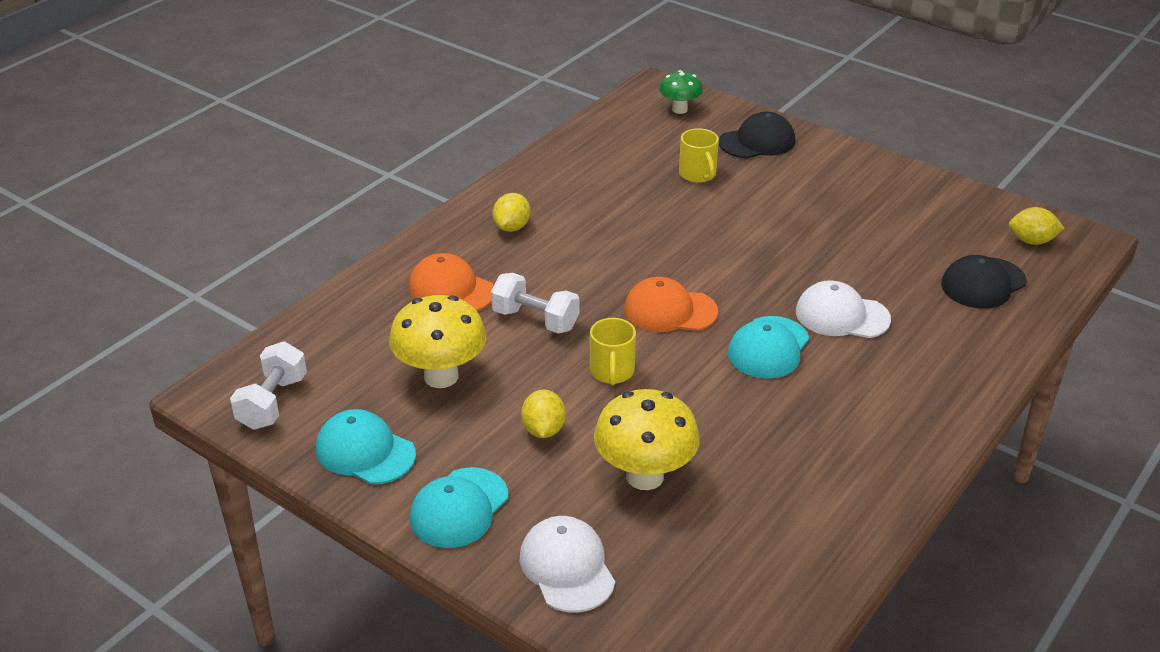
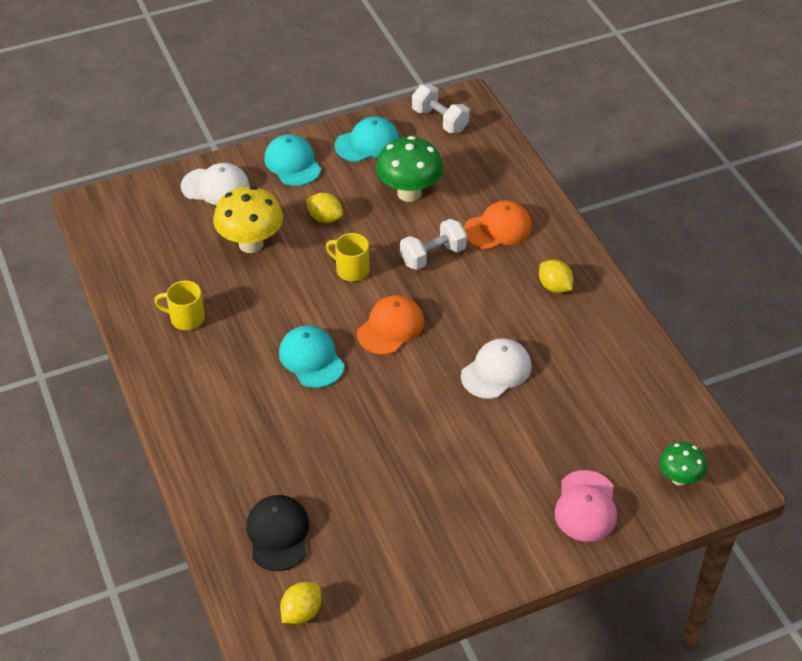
camera: 120 degrees right, 10 degrees up
yellow mushroom [389,295,487,388] -> green mushroom [376,136,443,202]
yellow mug [679,128,719,183] -> yellow mug moved to [154,281,205,330]
black cap [719,112,795,159] -> pink cap [555,470,617,542]
white cap [796,280,891,338] -> white cap moved to [461,338,532,399]

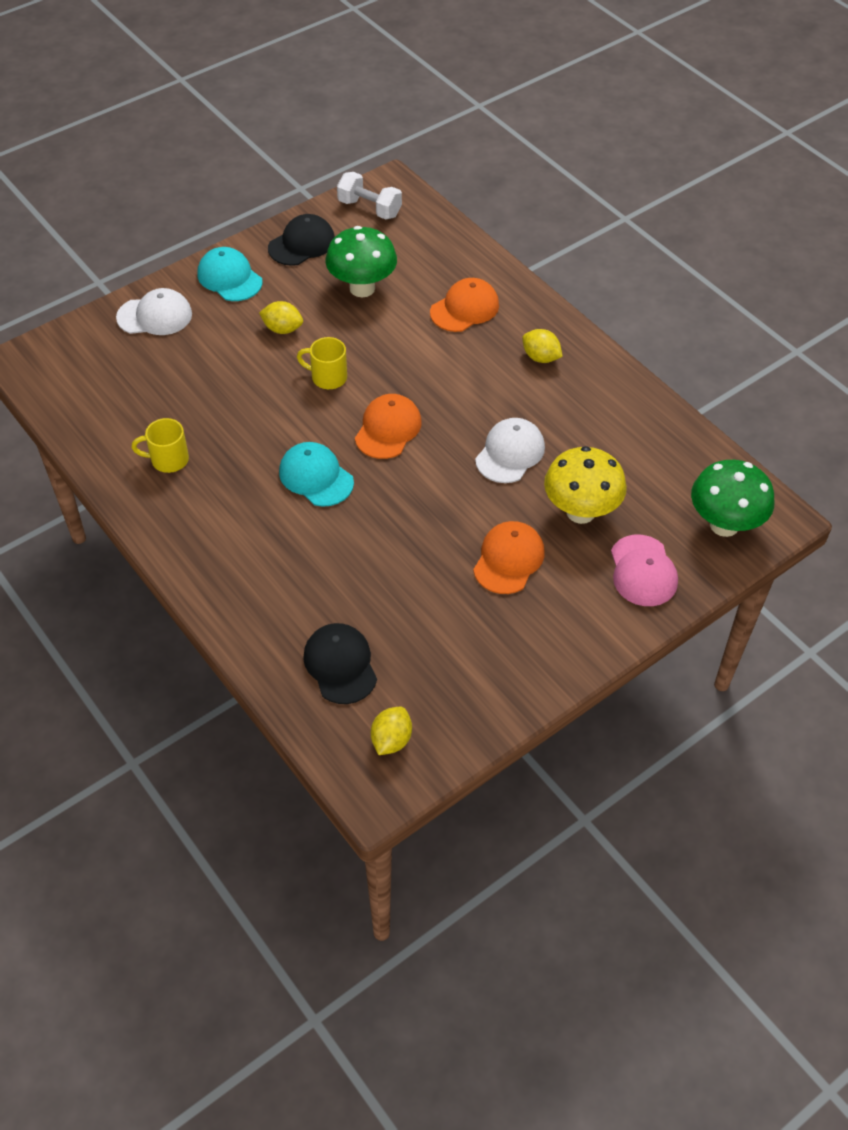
camera: 15 degrees left, 5 degrees up
yellow mushroom [213,186,283,253] -> yellow mushroom moved to [544,446,627,524]
turquoise cap [335,116,399,162] -> black cap [268,214,335,266]
white dumbbell [400,219,467,270] -> none
green mushroom [660,442,707,486] -> green mushroom [691,460,774,537], size x1.70
none -> orange cap [473,521,545,594]

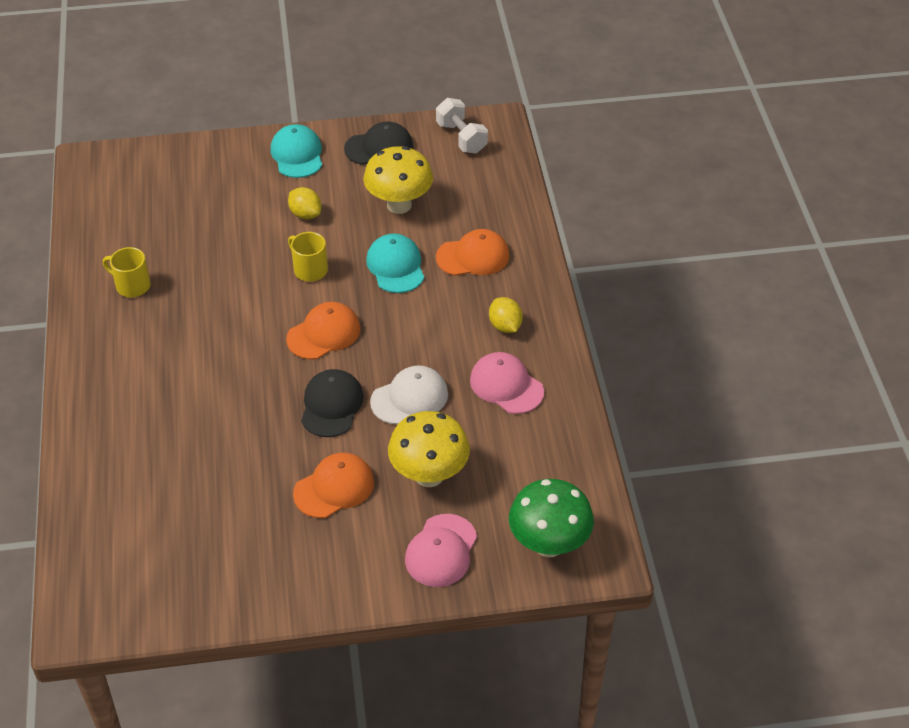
camera: 30 degrees right, 5 degrees down
white cap [116,288,192,335] -> none
turquoise cap [279,442,354,507] -> turquoise cap moved to [366,233,424,293]
black cap [303,623,377,704] -> black cap moved to [301,369,364,437]
green mushroom [325,226,397,297] -> yellow mushroom [363,146,433,214]
yellow lemon [371,707,412,755] -> none
none -> pink cap [470,352,544,414]

